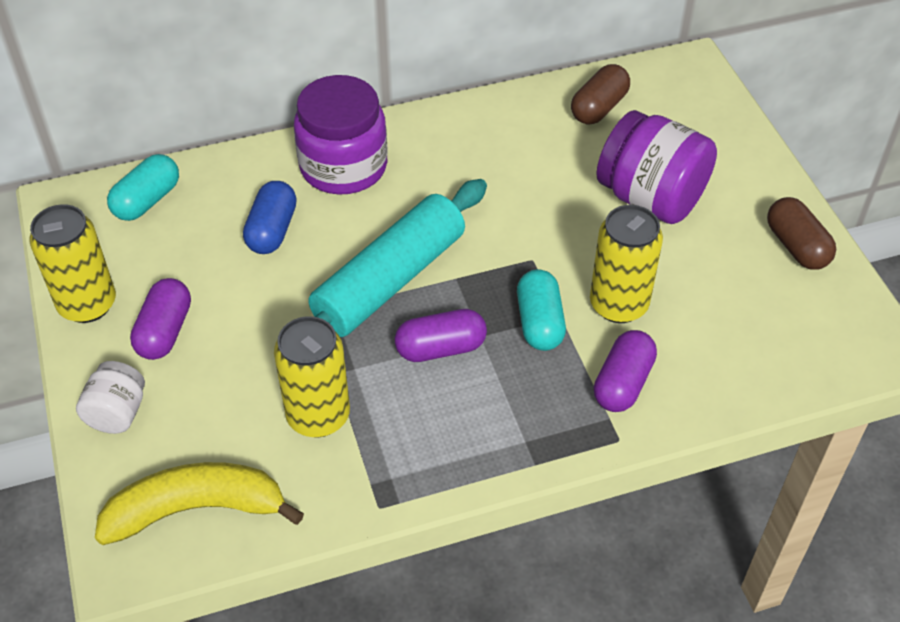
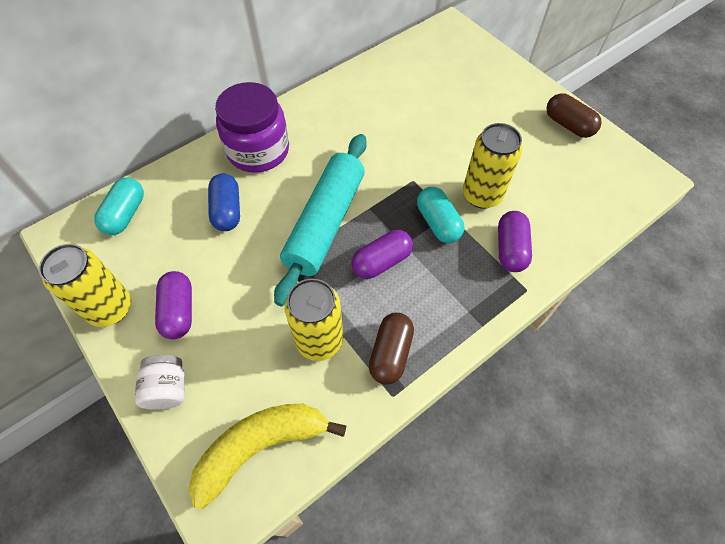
camera: 20 degrees left, 10 degrees up
brown capsule [571,64,630,124] -> brown capsule moved to [369,313,414,385]
purple jar [596,110,717,224] -> none

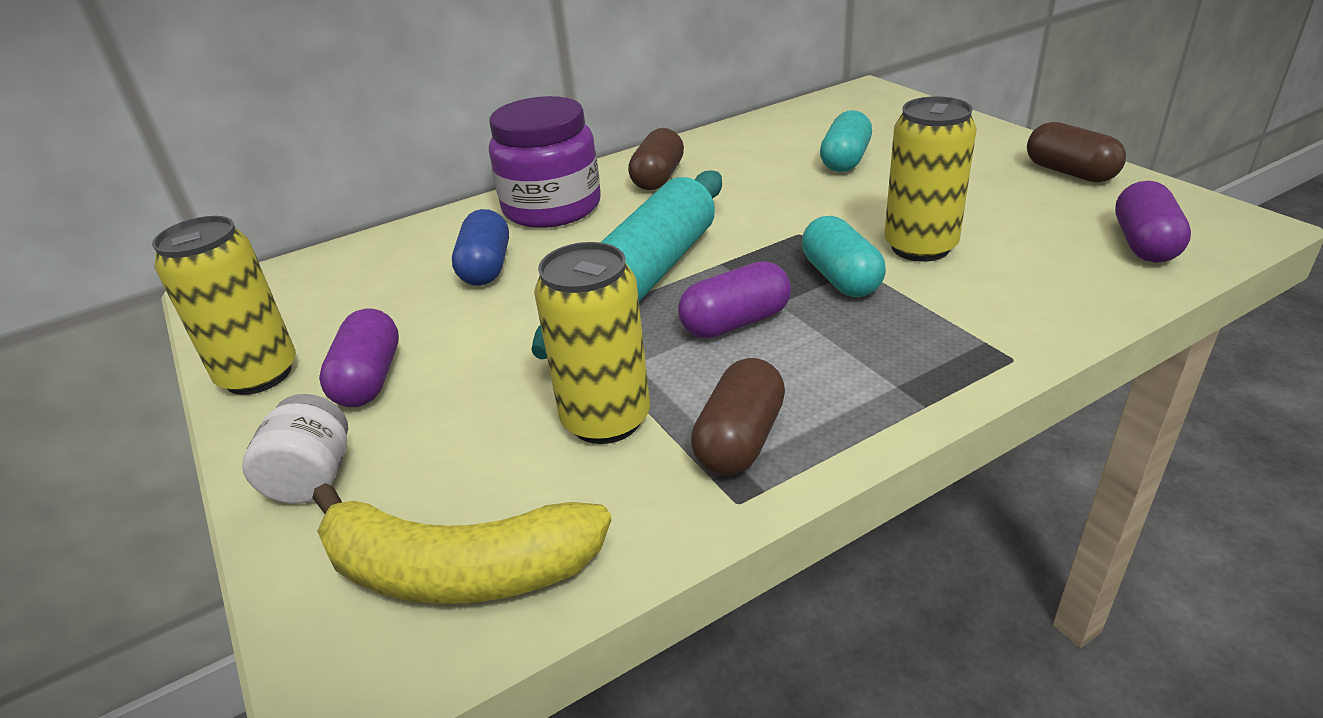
camera: 10 degrees right, 25 degrees down
turquoise capsule [94,178,144,235] -> turquoise capsule moved to [820,110,872,172]
yellow banana [189,404,346,510] -> yellow banana turned 150 degrees counterclockwise [312,483,612,604]
purple capsule [498,211,532,272] -> purple capsule moved to [1115,181,1191,263]
none -> brown capsule [628,128,684,190]

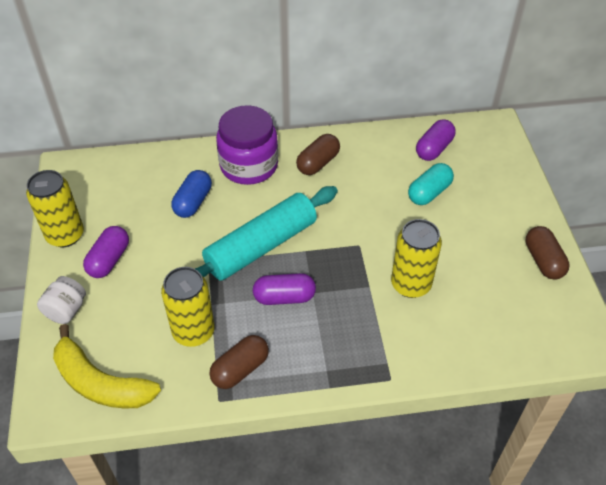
camera: 20 degrees right, 15 degrees up
turquoise capsule [802,216,886,297] -> none
purple capsule [1115,181,1191,263] -> purple capsule moved to [416,119,456,161]

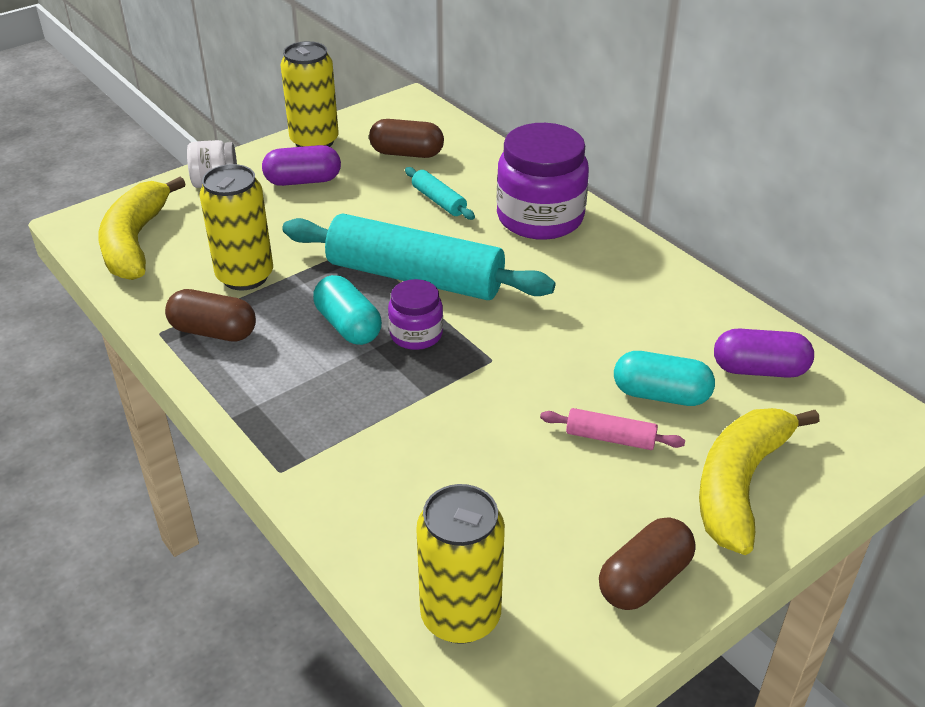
camera: 60 degrees right, 10 degrees down
blue capsule [171,170,212,218] -> turquoise rolling pin [405,167,475,220]
purple capsule [253,273,316,305] -> turquoise capsule [313,275,382,345]
brown capsule [296,134,340,175] -> brown capsule moved to [369,119,444,158]
yellow can [391,219,442,298] -> yellow can moved to [416,484,505,644]
none -> purple jar [388,279,443,350]
none -> pink rolling pin [540,408,685,450]
none -> yellow banana [699,408,820,555]

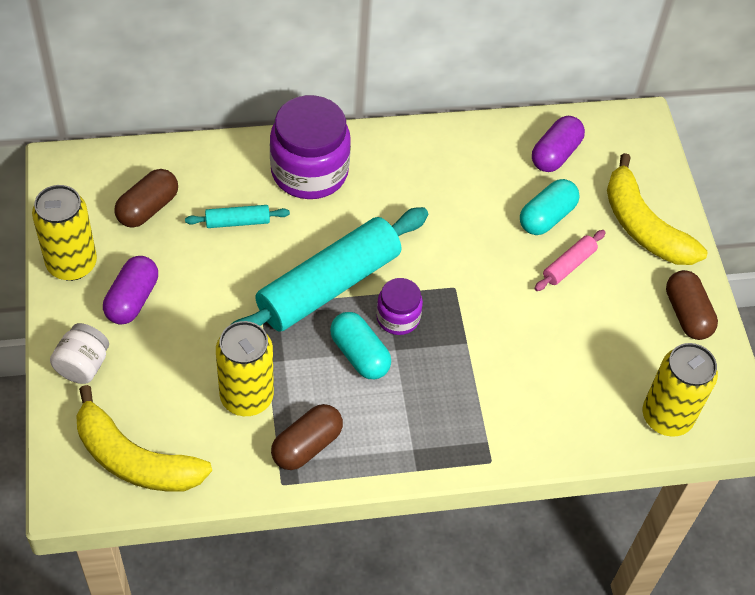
camera: 65 degrees left, 15 degrees up
turquoise capsule [313,275,382,345] -> turquoise capsule turned 60 degrees clockwise [330,312,391,379]

